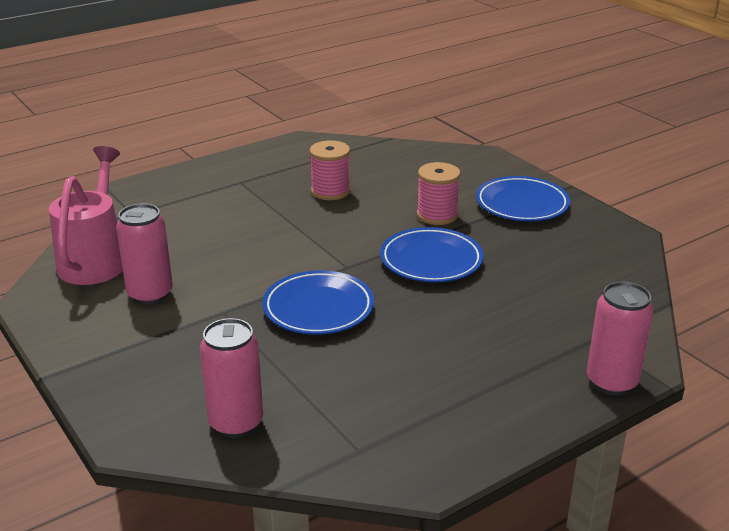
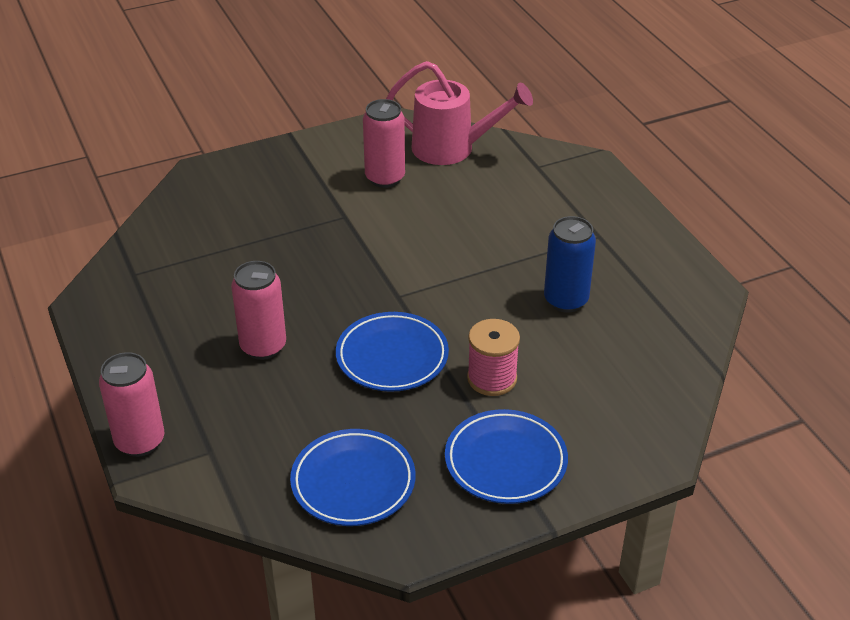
camera: 100 degrees right, 10 degrees up
pink can [200,318,263,438] -> pink can moved to [231,261,286,360]
blue plate [262,270,374,335] -> blue plate moved to [290,429,416,526]
pink spool [310,140,351,200] -> blue can [544,216,596,313]

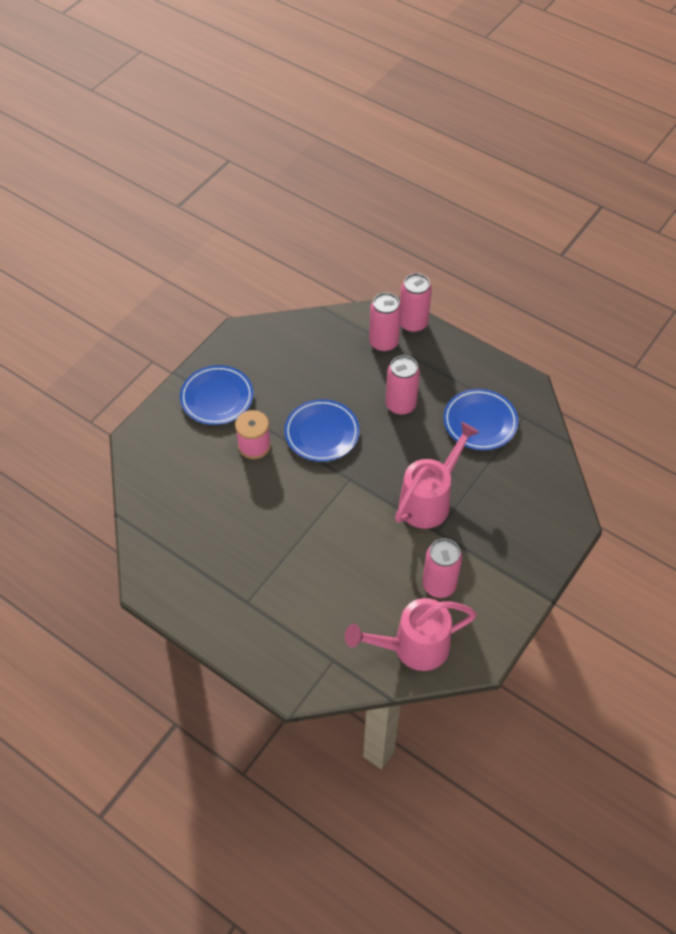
camera: 150 degrees right, 15 degrees up
blue plate [290,429,416,526] -> blue plate moved to [443,389,518,450]
blue can [544,216,596,313] -> none
none -> pink can [369,292,401,352]
none -> pink watering can [395,422,479,529]

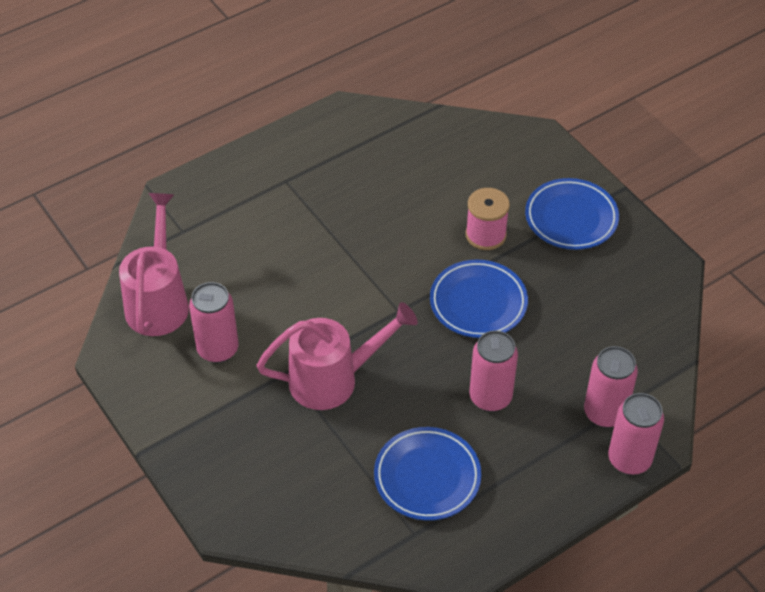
camera: 110 degrees right, 5 degrees down
pink watering can [395,422,479,529] -> pink watering can turned 75 degrees counterclockwise [257,302,418,410]

